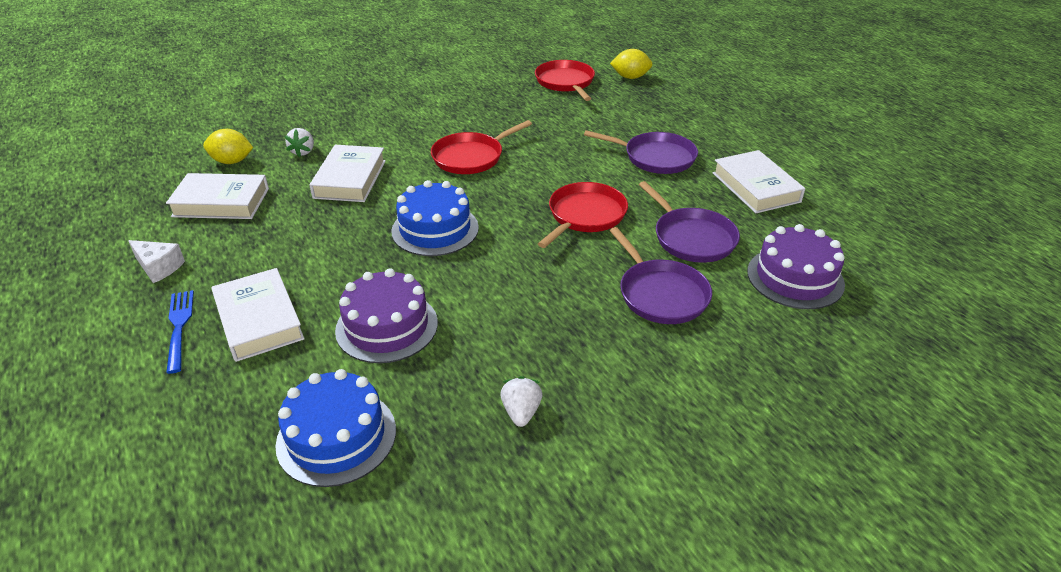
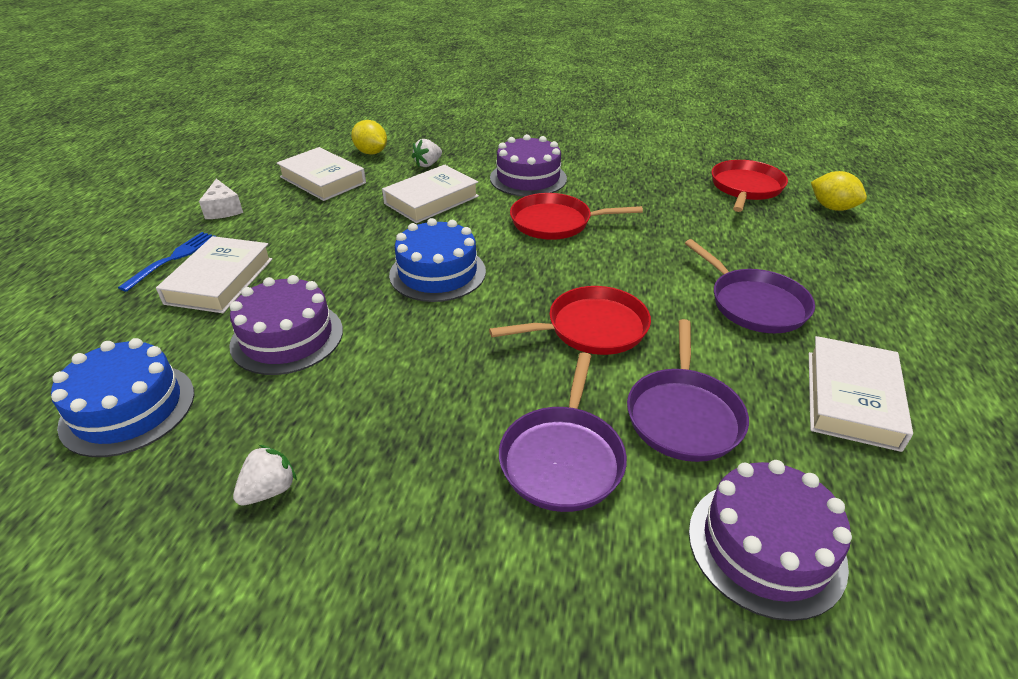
camera: 40 degrees right, 0 degrees up
none -> purple cake [490,134,567,197]

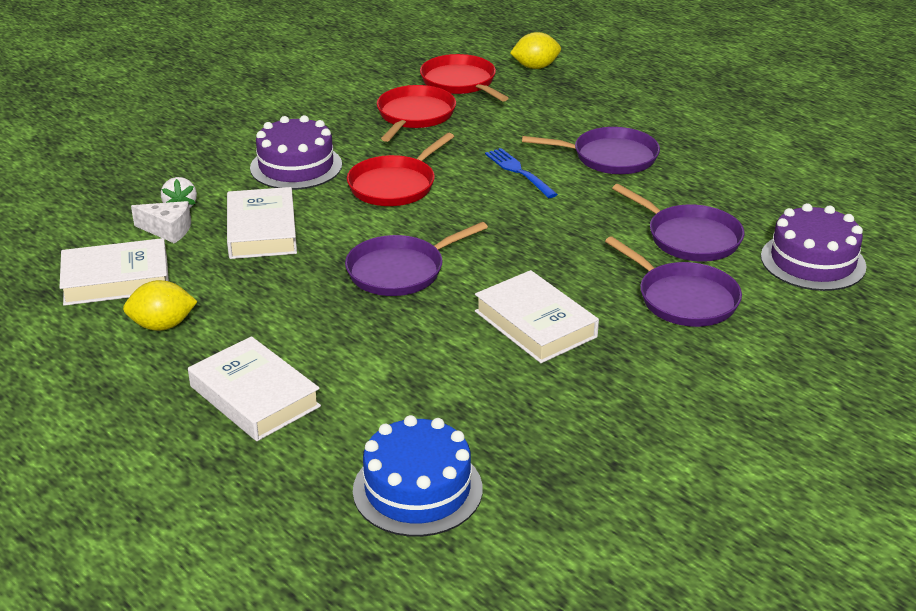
camera: 55 degrees left, 5 degrees down
blue fork [118,232,216,292] -> blue fork moved to [485,148,558,198]
white cheese [199,179,243,219] -> white cheese moved to [131,201,191,243]
purple cake [229,275,343,375] -> none
white strawberry [233,445,297,505] -> none
yellow lemon [351,120,387,155] -> yellow lemon moved to [123,280,198,331]
blue cake [389,218,486,302] -> purple pan [345,222,488,296]
red pan [489,286,651,355] -> red pan moved to [377,85,456,142]
white book [809,336,913,452] -> white book moved to [475,270,599,363]

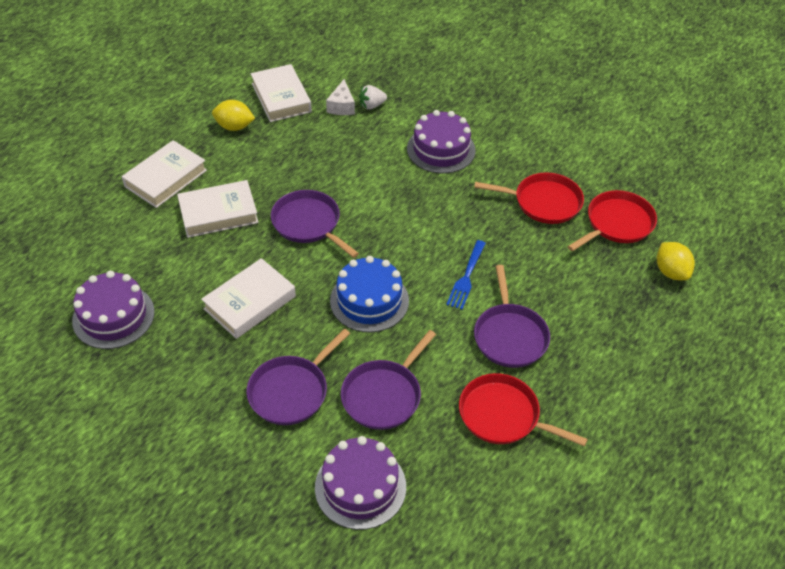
camera: 80 degrees right, 15 degrees up
yellow lemon [123,280,198,331] -> yellow lemon turned 60 degrees counterclockwise [212,100,255,131]
white book [227,187,297,259] -> white book moved to [177,180,259,238]
red pan [347,133,454,206] -> red pan moved to [459,373,588,447]
blue cake [353,415,483,537] -> blue cake moved to [330,256,409,332]
blue fork [485,148,558,198] -> blue fork turned 150 degrees clockwise [446,240,486,310]
none -> purple cake [72,271,155,349]

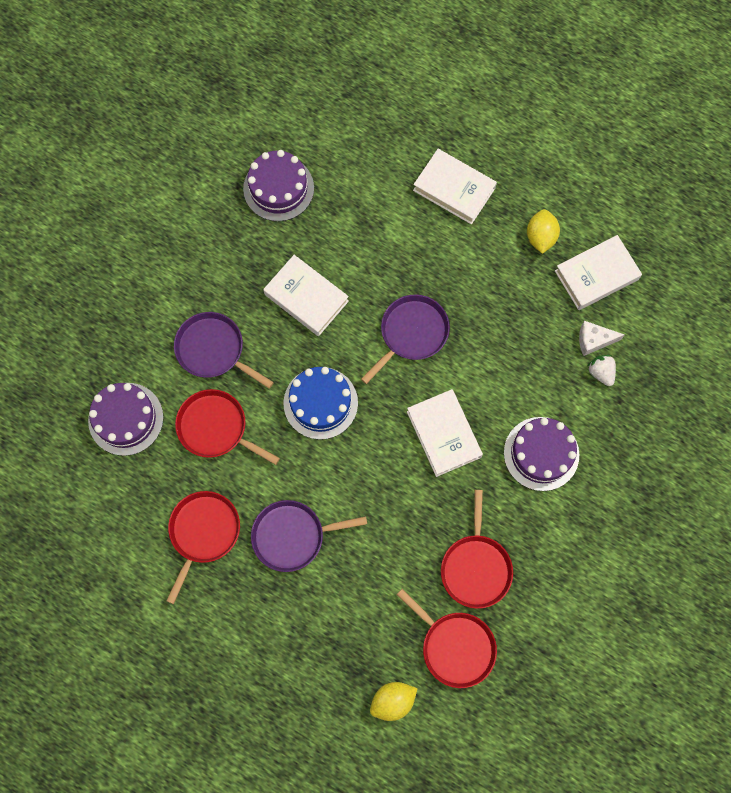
camera: 85 degrees right, 25 degrees up
white book [177,180,259,238] -> white book moved to [407,389,483,477]
purple pan [341,330,436,430] -> red pan [175,389,280,465]
blue fork [446,240,486,310] -> none

